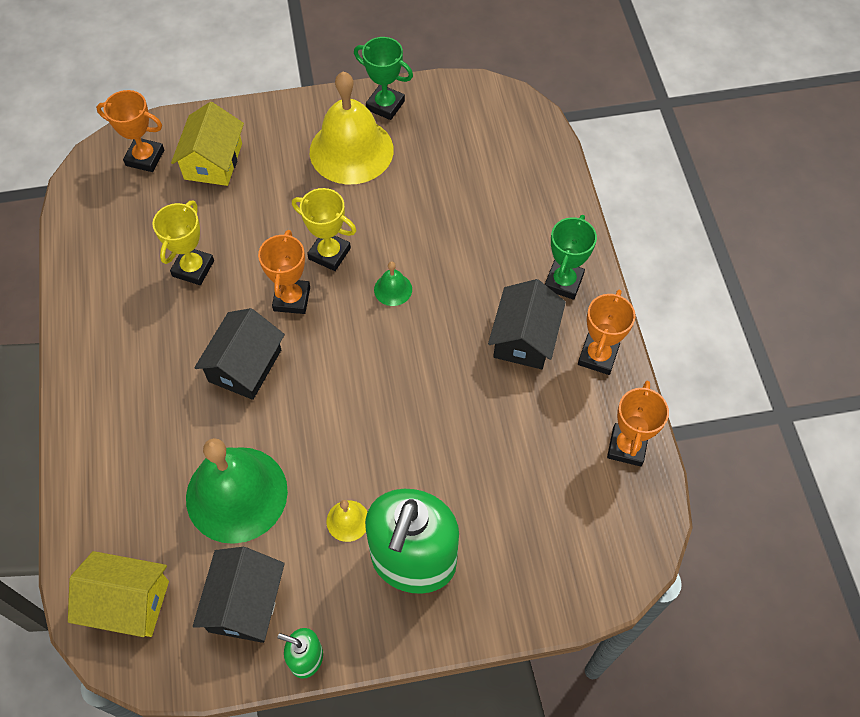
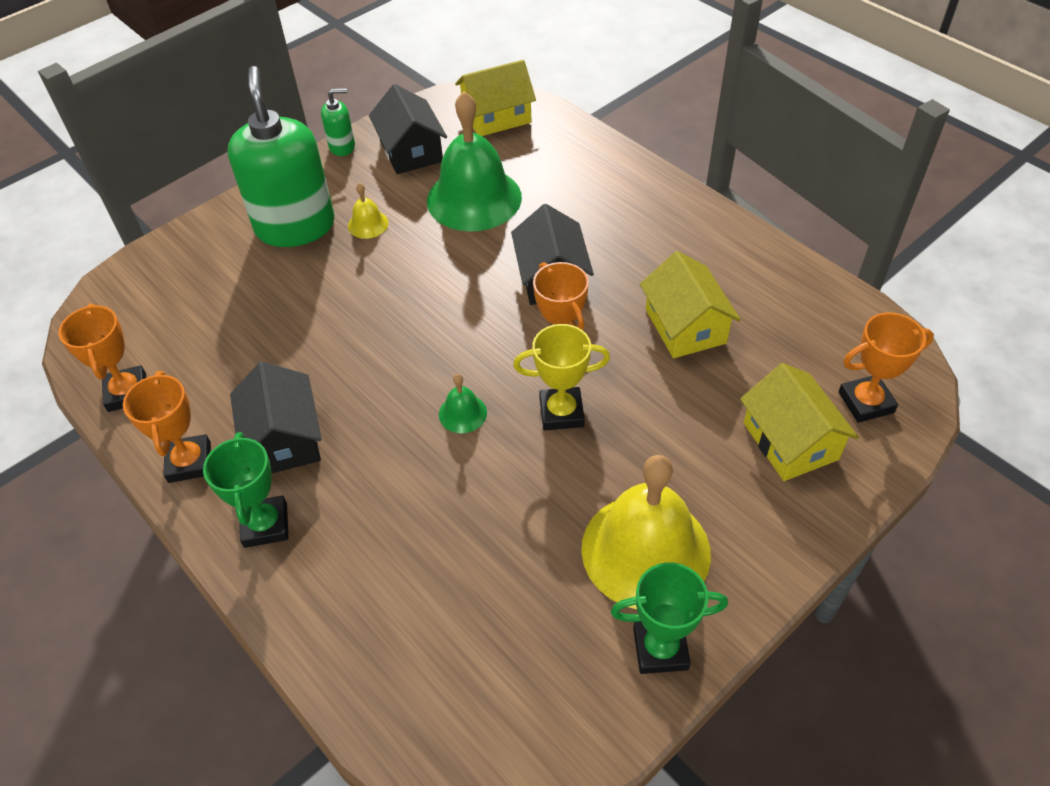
camera: 150 degrees right, 10 degrees down
yellow trophy [152,201,214,285] -> yellow house [640,251,741,358]

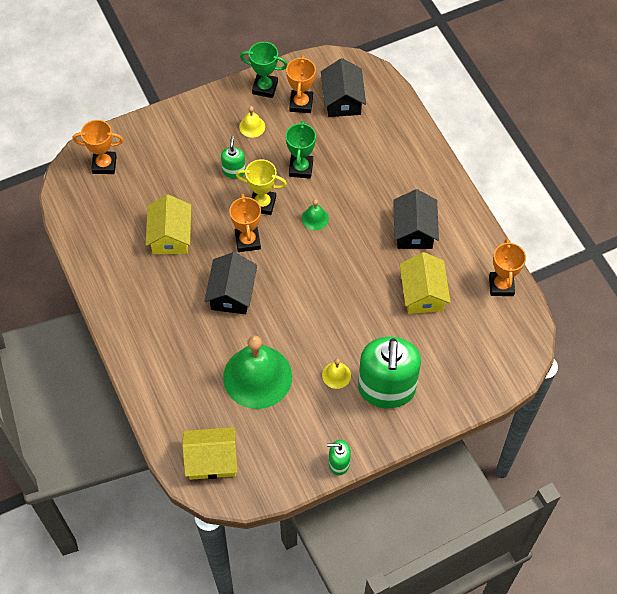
camera: 165 degrees left, 10 degrees up
orange trophy [123,371,211,483] -> orange trophy moved to [286,56,316,113]
green trophy [203,432,288,548] -> green trophy moved to [285,120,316,179]
black house [369,84,447,174] -> black house moved to [321,58,366,117]
yellow bell [581,455,711,609] -> yellow bell [239,106,265,138], size x0.42
yellow house [740,363,859,481] -> yellow house moved to [400,252,451,314]
none -> green soap dispenser [221,136,246,179]

